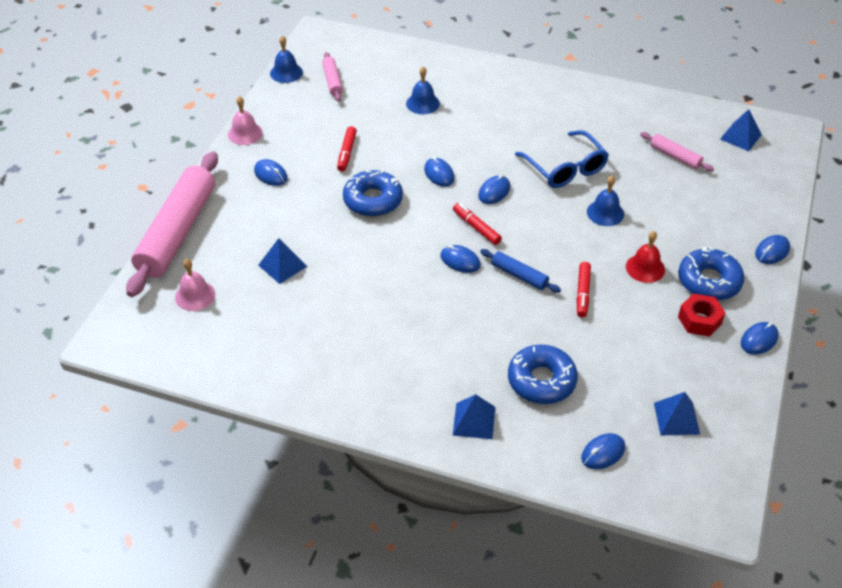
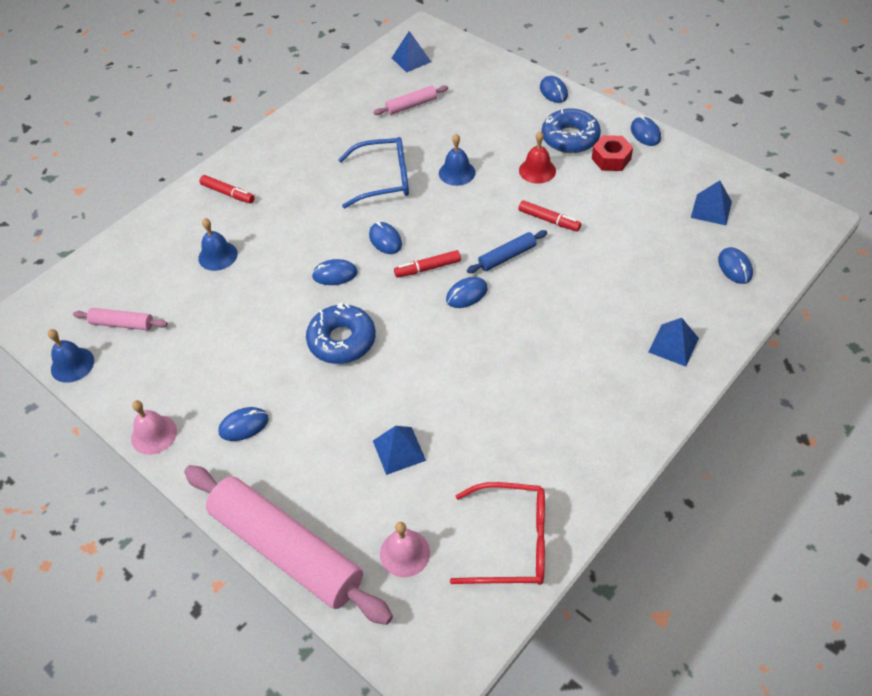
camera: 65 degrees left, 5 degrees up
red marker [337,126,357,171] -> red marker moved to [200,175,255,203]
blue donut [508,344,578,404] -> none
none -> red glasses [450,482,545,585]

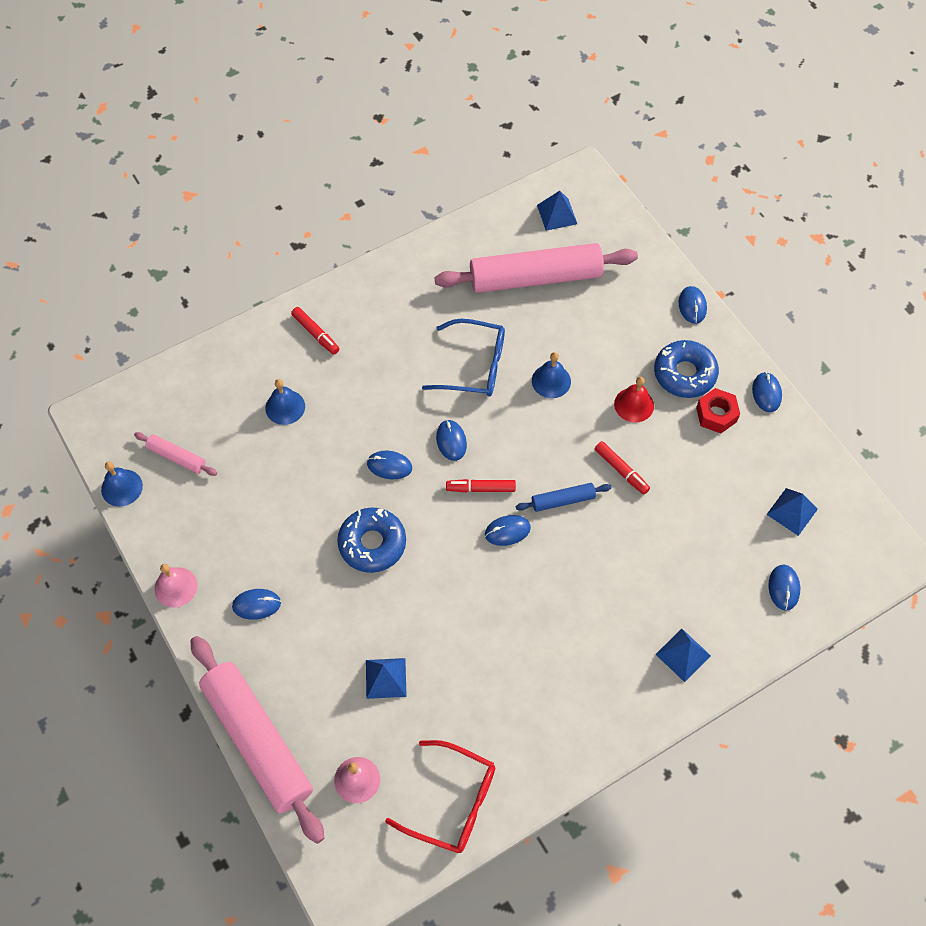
camera: 15 degrees right, 10 degrees up
pink rolling pin [373,85,448,115] -> pink rolling pin [435,243,638,293], size x2.27

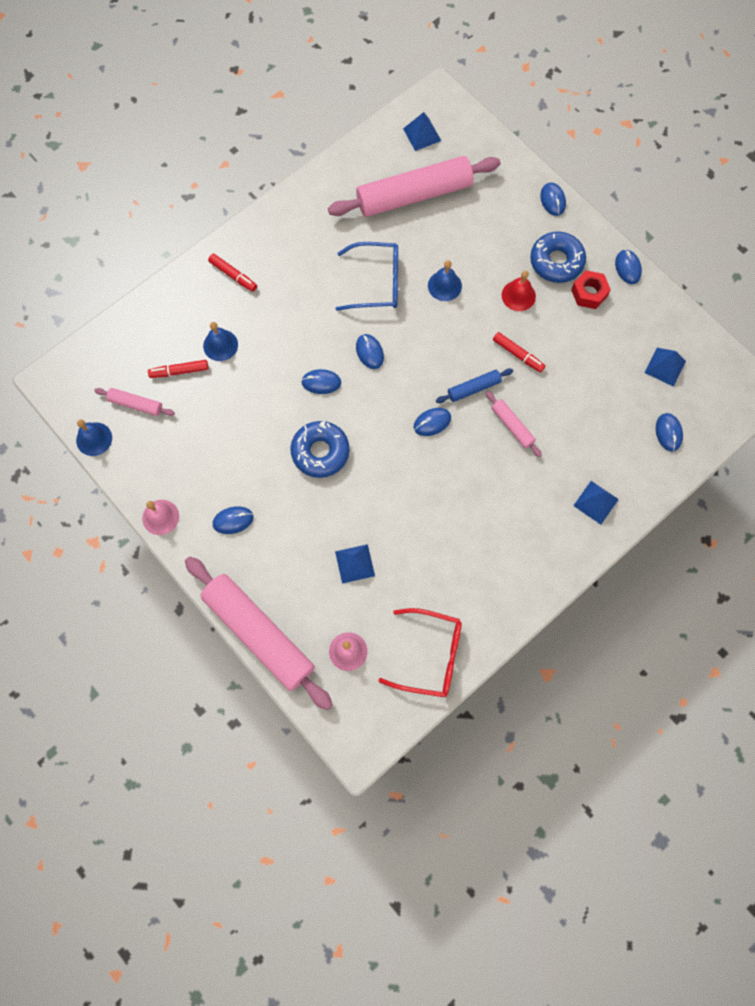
camera: 10 degrees left, 10 degrees up
red marker [446,479,516,492] -> red marker moved to [148,360,208,378]
none -> pink rolling pin [486,391,542,457]

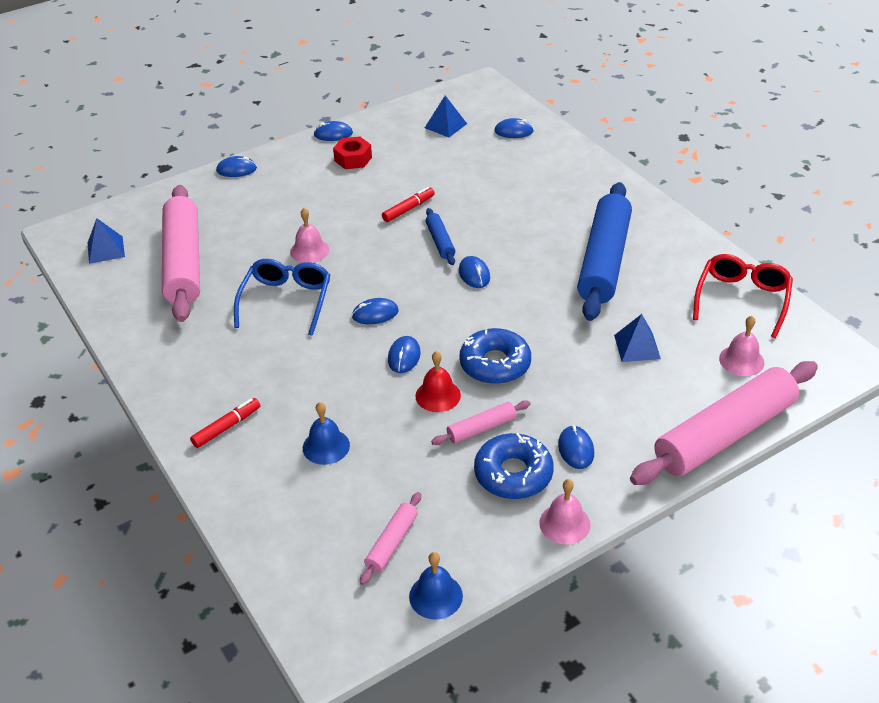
camera: 80 degrees left, 30 degrees down
red marker [148,360,208,378] -> none
blue bell [428,260,462,301] -> pink bell [290,208,329,263]
pink rolling pin [486,391,542,457] -> pink rolling pin moved to [431,401,531,445]
red bell [502,271,536,311] -> red bell moved to [415,351,461,412]
blue donut [530,231,586,283] -> blue donut moved to [474,433,554,499]
blue pyramid [573,481,619,524] -> none
none -> blue rolling pin [577,182,632,321]

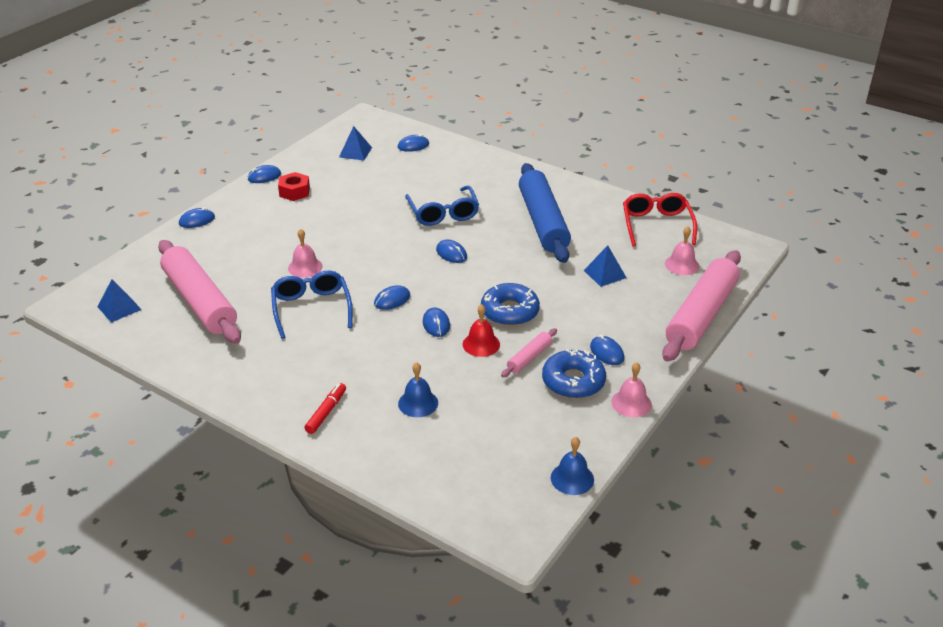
camera: 25 degrees left, 5 degrees down
pink rolling pin [360,492,421,585] -> none
red marker [382,187,435,222] -> none
blue rolling pin [426,208,455,265] -> none
none -> blue glasses [405,186,479,226]

